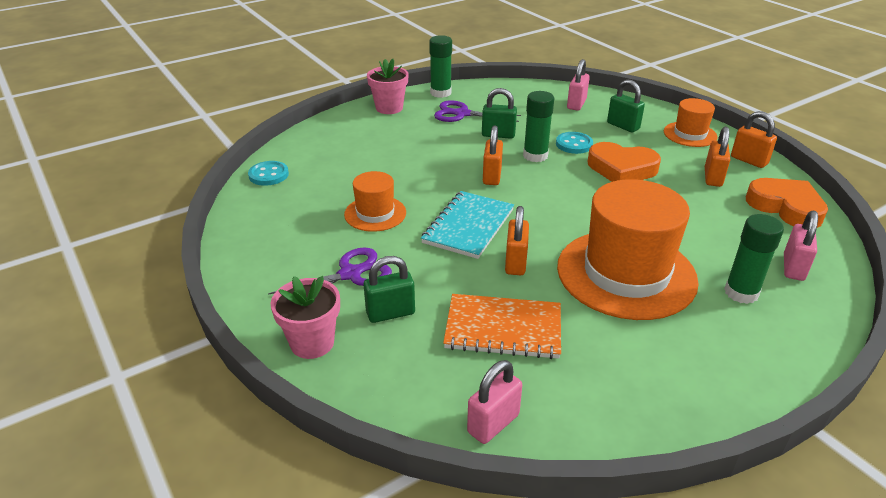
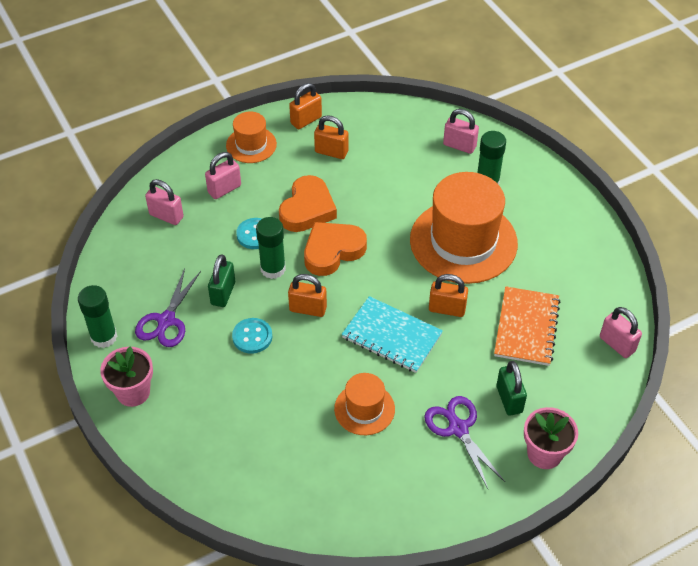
camera: 85 degrees left, 15 degrees up
turquoise button [248,161,289,186] -> turquoise button moved to [232,318,272,354]
green padlock [607,79,645,132] -> pink padlock [205,152,241,199]
orange heart [746,178,828,228] -> orange heart moved to [304,222,367,276]

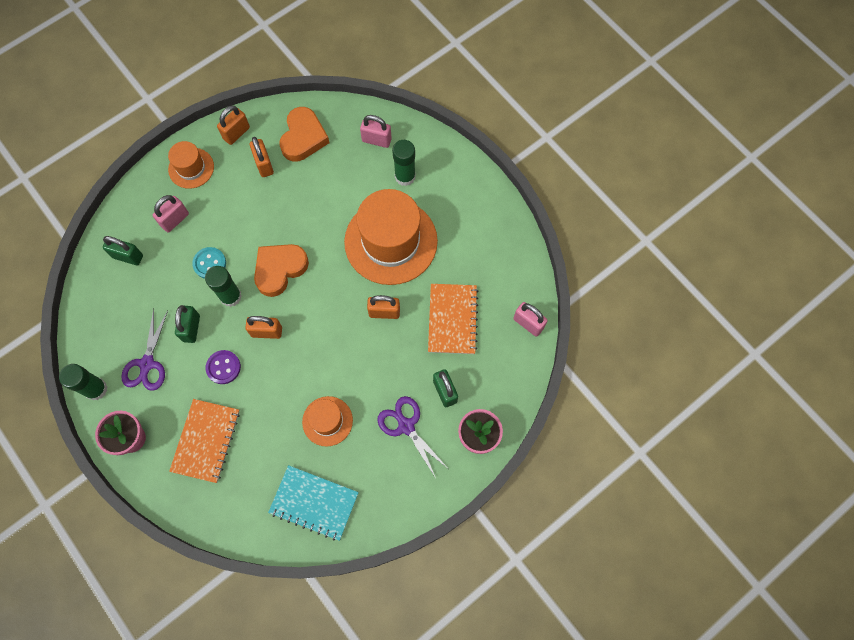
camera: 10 degrees left, 20 degrees up
pink padlock [145,179,184,225] -> green padlock [103,236,143,265]
turquoise button [232,318,272,354] -> purple button [206,350,241,384]
orange heart [279,175,337,232] -> orange heart moved to [279,107,330,162]
orange padlock [314,115,348,159] -> orange padlock turned 60 degrees clockwise [250,137,274,177]
turquoise notebook [342,296,443,373] -> turquoise notebook moved to [268,465,359,541]
none -> orange notebook [169,399,240,483]

